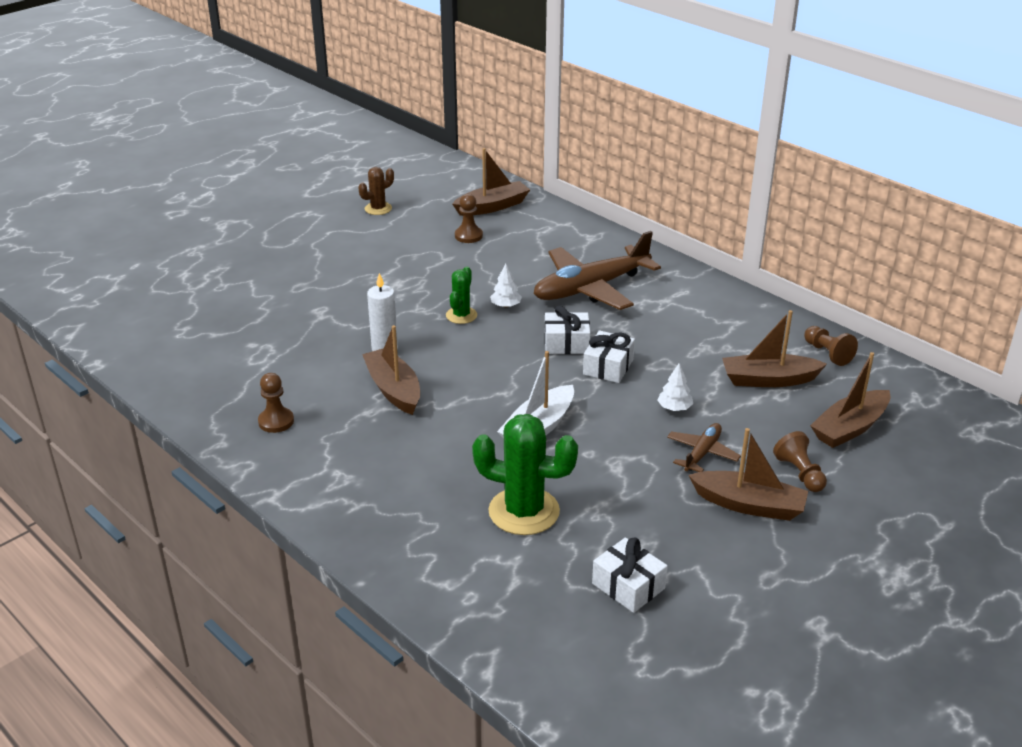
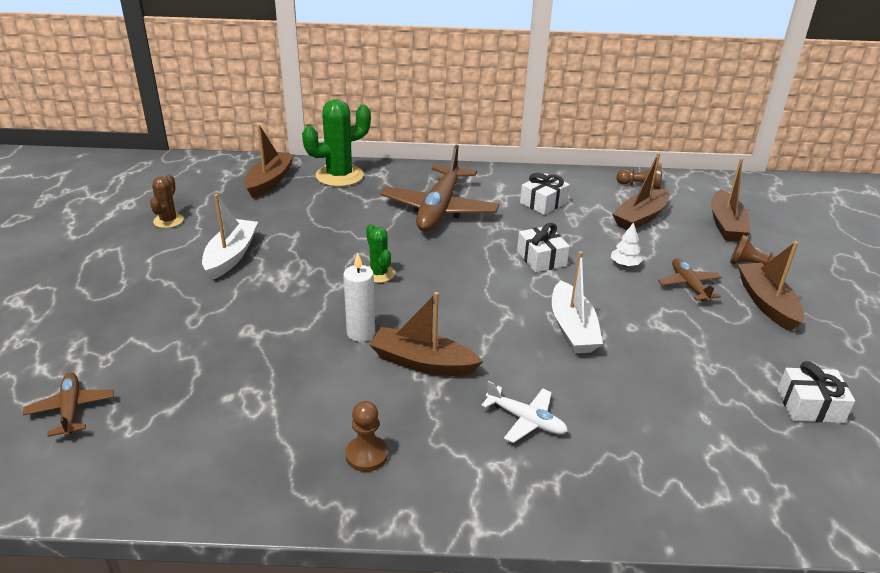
camera: 45 degrees left, 0 degrees up
brown pawn [455,194,483,243] -> none
green cactus [472,414,578,535] -> green cactus moved to [302,99,371,187]
white tree [490,264,522,308] -> none
white gift [544,305,590,354] -> white gift moved to [520,173,570,215]
brown boat [688,428,808,521] -> brown boat turned 75 degrees counterclockwise [738,241,804,331]
none -> brown plane [23,372,114,437]
none -> white boat [202,194,258,280]
none -> white plane [481,381,568,443]

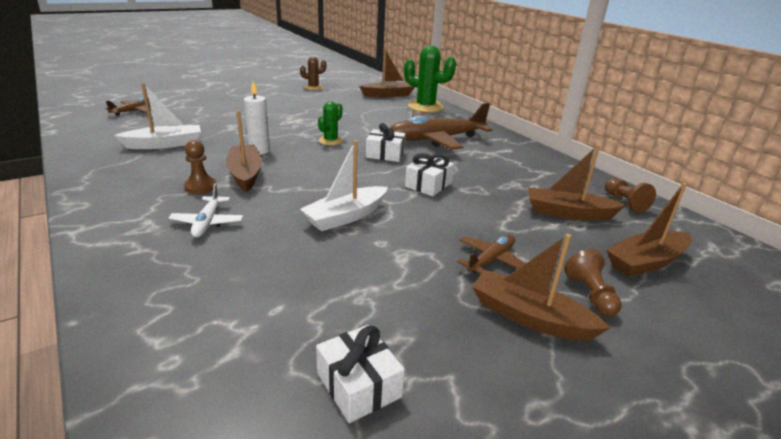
camera: 55 degrees right, 5 degrees down
white boat [202,194,258,280] -> white boat moved to [114,83,201,149]
brown pawn [345,401,388,472] -> brown pawn moved to [184,140,216,194]
white gift [520,173,570,215] -> white gift moved to [366,123,406,162]
white tree [611,222,643,267] -> none
brown boat [738,241,804,331] -> brown boat turned 105 degrees counterclockwise [472,234,610,341]

